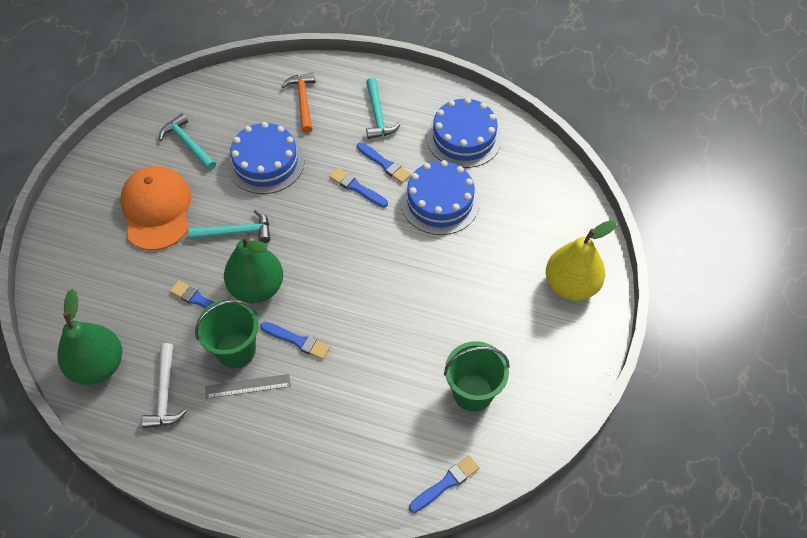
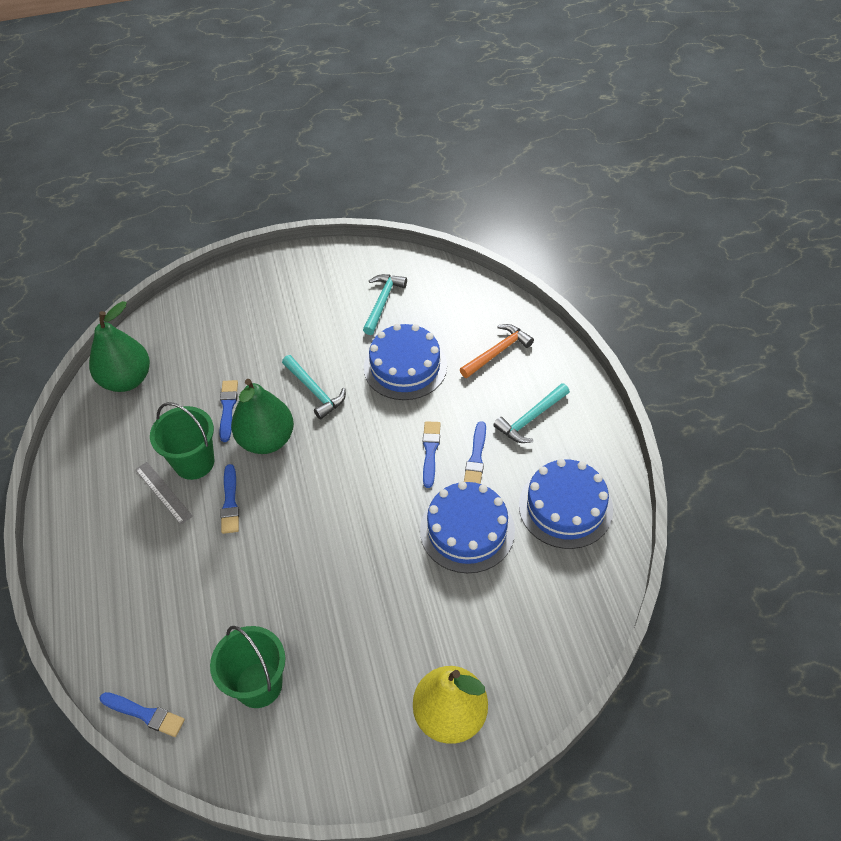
camera: 60 degrees right, 5 degrees down
orange cap [120,166,191,251] -> none
white hammer [142,343,187,429] -> none

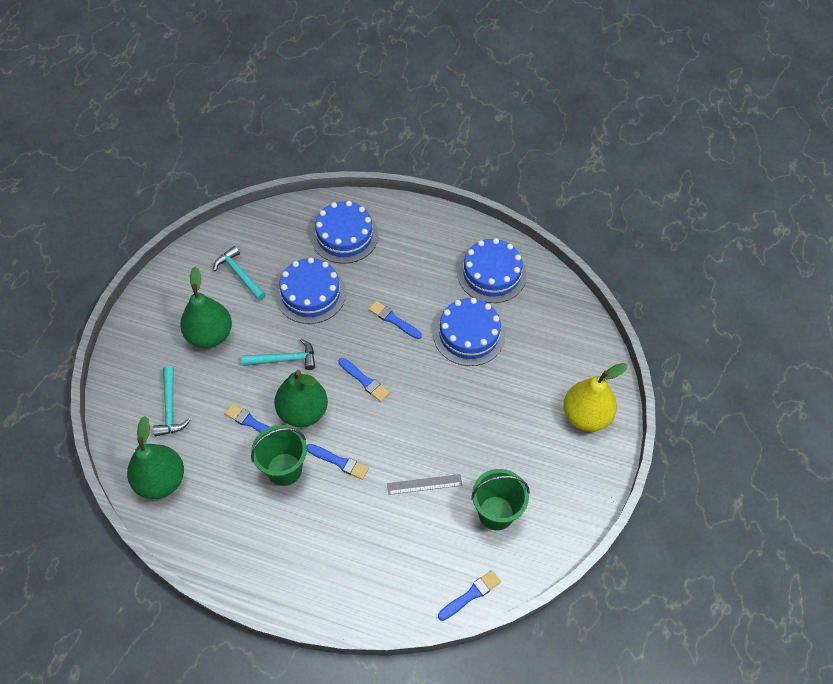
camera: 60 degrees left, 5 degrees up
grey ruler [135,462,193,525] -> grey ruler moved to [387,474,462,495]
orange hammer [460,324,534,378] -> blue cake [311,201,378,264]
blue brush [464,421,486,484] -> blue brush moved to [339,358,390,402]
turquoise hammer [493,383,570,443] -> turquoise hammer moved to [153,366,190,436]
none -> green pear [180,267,232,348]

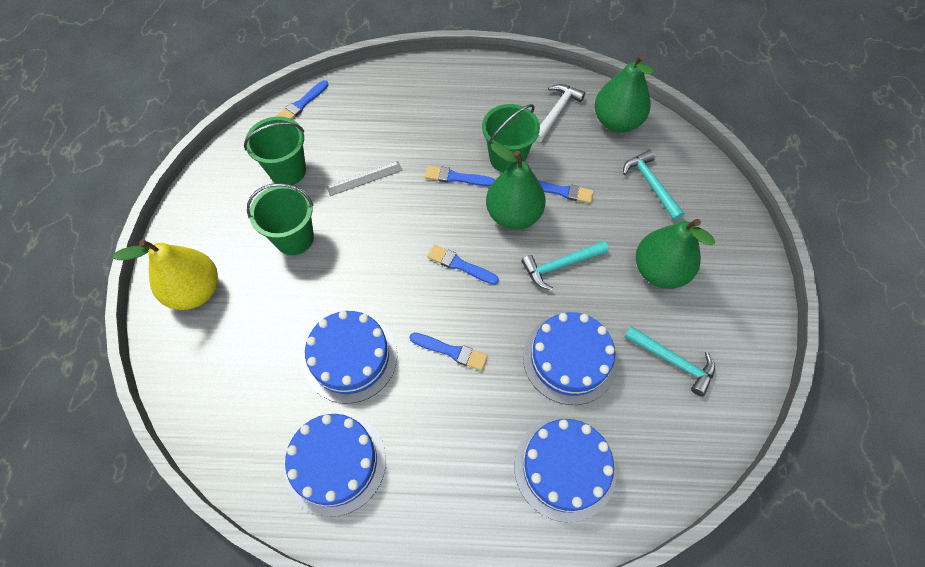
camera: 165 degrees right, 5 degrees up
none -> green bucket [247,183,314,255]
none -> white hammer [535,84,585,142]

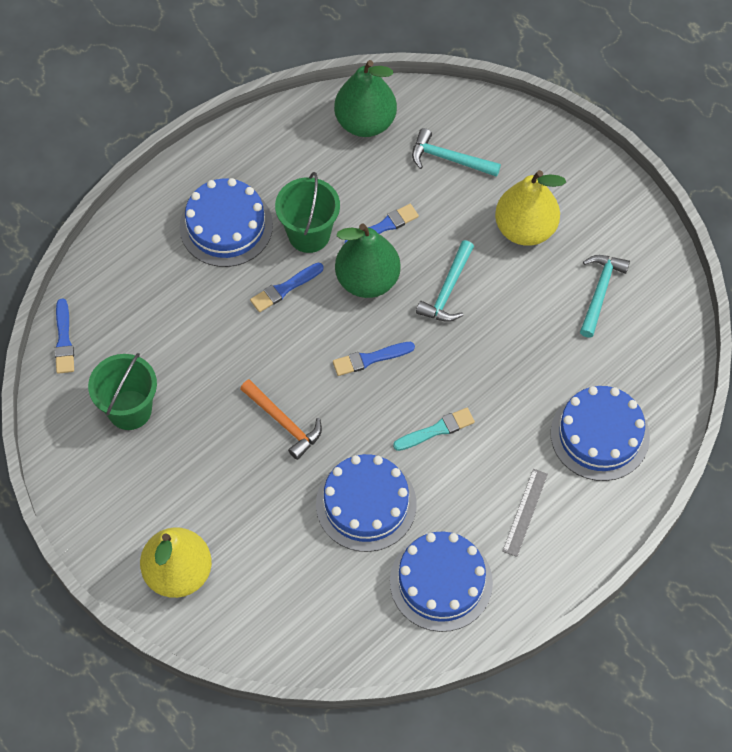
camera: 45 degrees left, 0 degrees up
green bucket [247,183,314,255] -> none
grey ruler [326,161,402,196] -> grey ruler moved to [502,469,548,557]
blue brush [410,333,488,371] -> turquoise brush [393,408,475,451]
blue cake [523,312,617,405] -> blue cake moved to [179,178,273,267]
white hammer [535,84,585,142] -> none
turquoise hammer [624,326,715,396] -> turquoise hammer turned 60 degrees counterclockwise [580,255,630,338]
green pear [636,219,715,289] -> yellow pear [495,170,566,246]
none -> orange hammer [240,379,322,460]

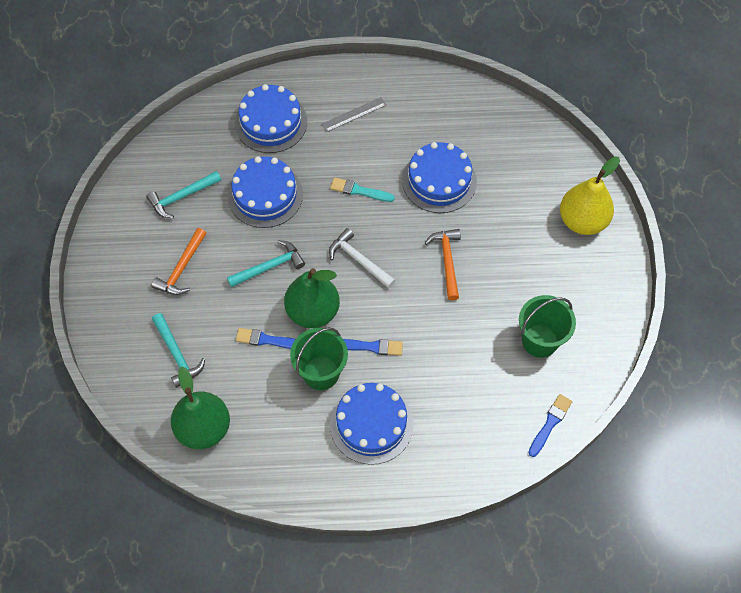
camera: 140 degrees left, 0 degrees up
blue brush [333,342,415,376] -> white hammer [329,228,396,288]
blue cake [390,531,493,632] -> blue cake moved to [228,156,303,228]
yellow pear [495,170,566,246] -> orange hammer [151,228,206,295]

